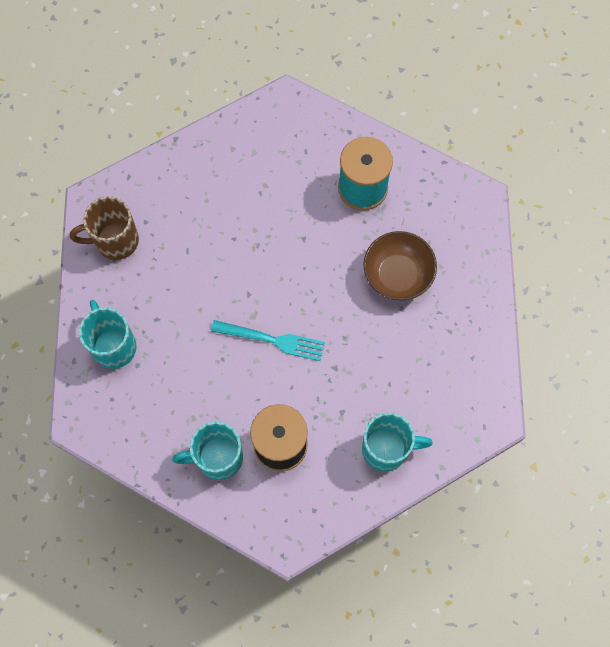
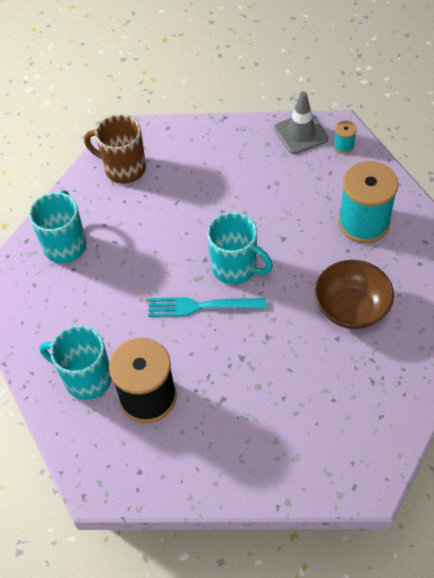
camera: 35 degrees right, 15 degrees down
turquoise fork [211,320,325,361] -> turquoise fork turned 135 degrees clockwise [148,297,266,317]
turquoise mug [362,413,433,472] -> turquoise mug moved to [207,212,273,285]
none -> grey traffic cone [274,91,328,154]
none -> turquoise spool [334,121,357,154]

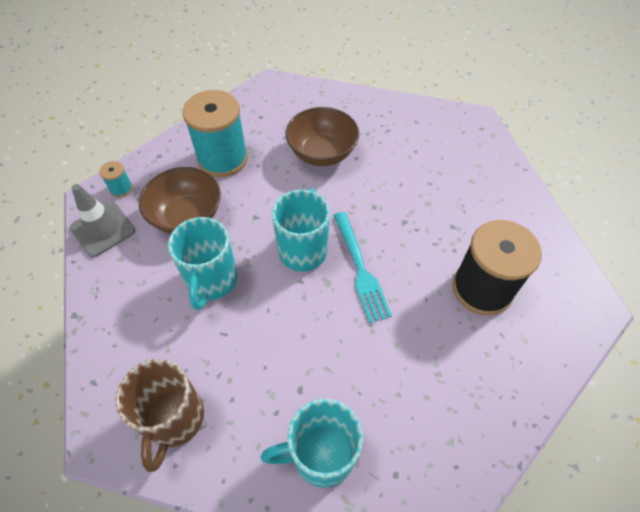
camera: 110 degrees left, 0 degrees up
turquoise mug [39,326,112,400] -> turquoise mug moved to [168,217,238,310]
none -> brown bowl [139,167,221,234]

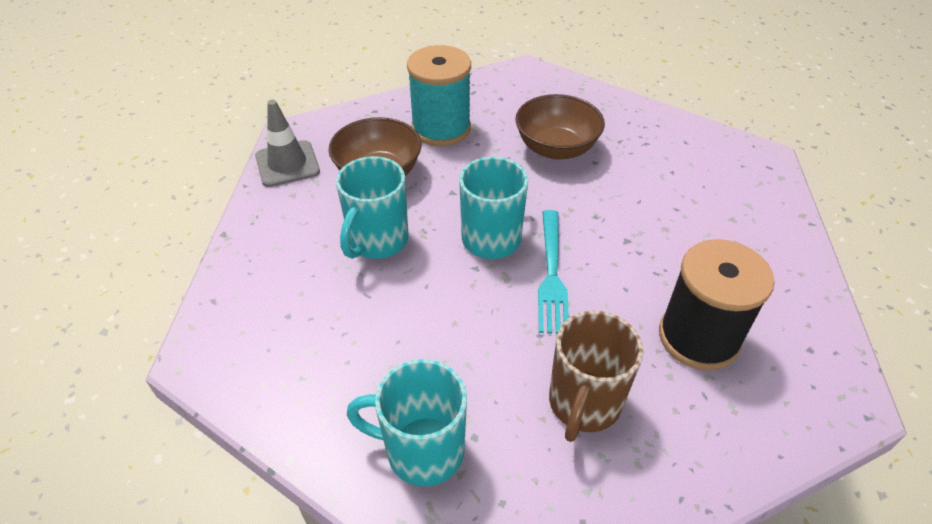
camera: 20 degrees right, 10 degrees down
turquoise spool [99,161,133,198] -> none
brown mug [115,359,204,472] -> brown mug moved to [549,310,643,442]

